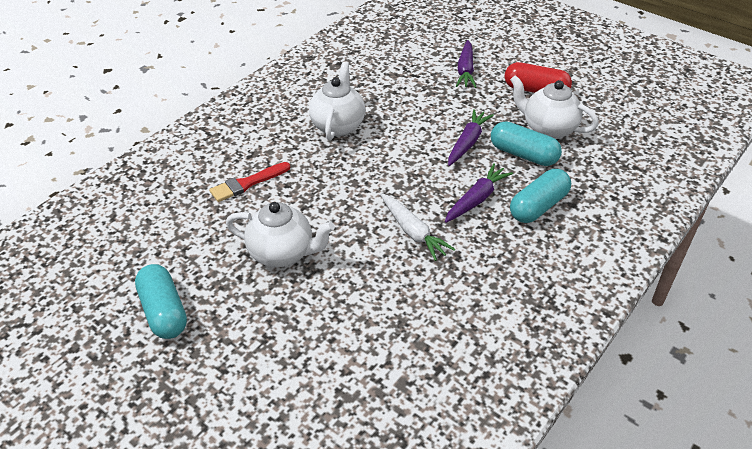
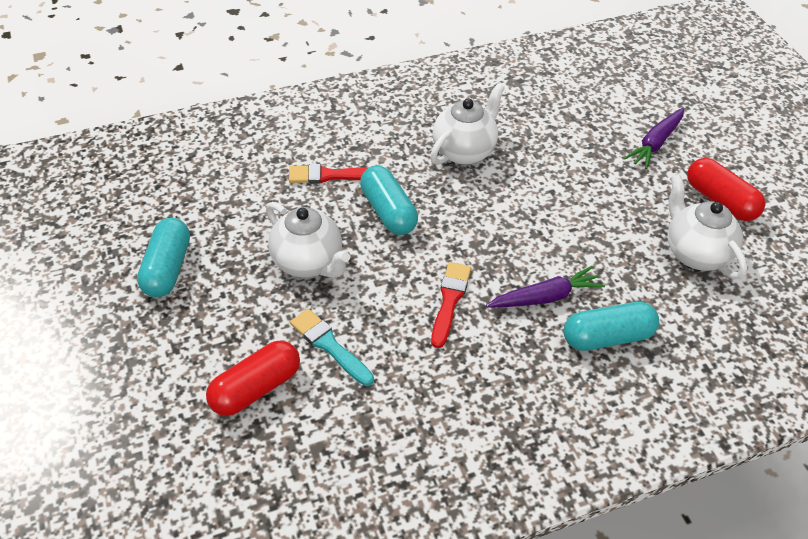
camera: 30 degrees right, 5 degrees up
white carrot [380,193,455,261] -> red brush [431,262,471,348]
purple carrot [448,109,494,166] -> none
turquoise capsule [491,121,562,166] -> turquoise capsule moved to [360,166,418,235]
none -> red capsule [206,341,300,416]
none -> turquoise brush [290,309,374,386]

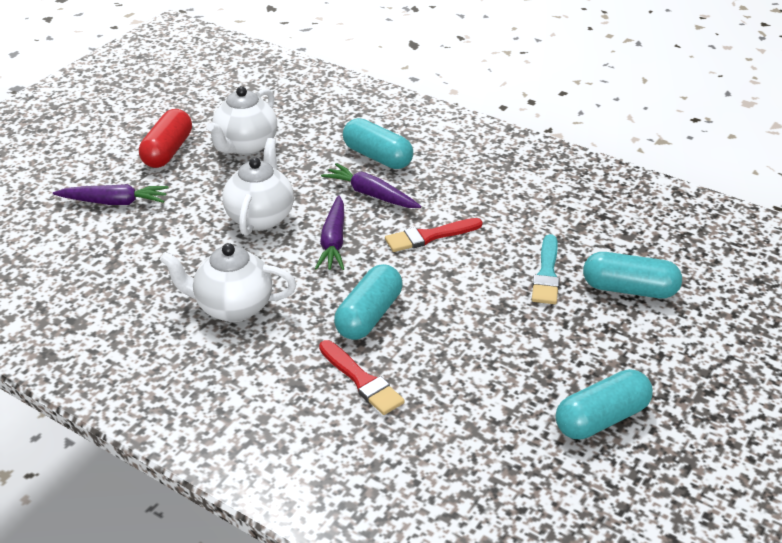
camera: 125 degrees left, 10 degrees down
red capsule [206,341,300,416] -> turquoise capsule [583,252,682,298]
white teapot [266,202,350,278] -> white teapot moved to [222,138,294,236]
none -> purple carrot [315,195,344,270]

